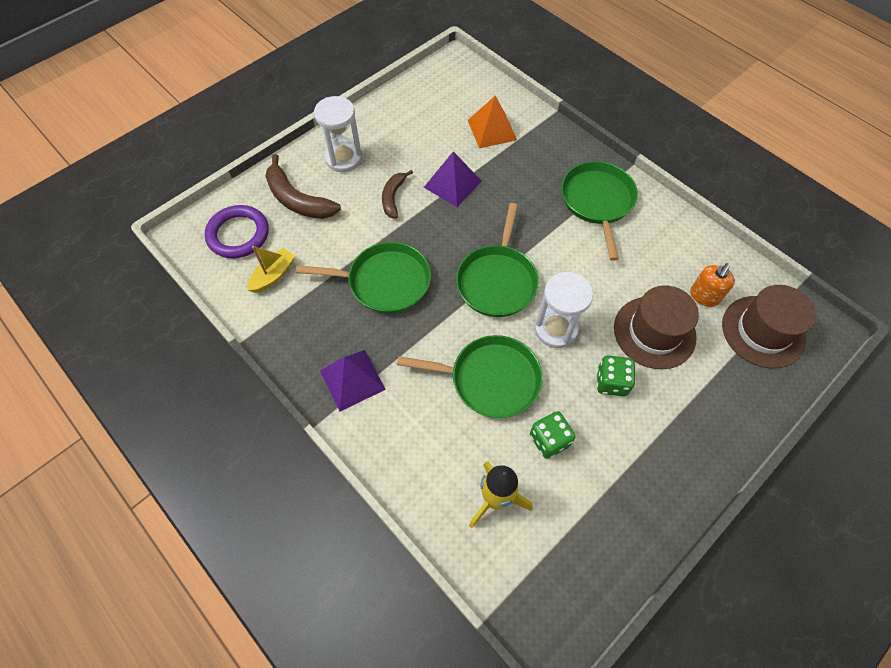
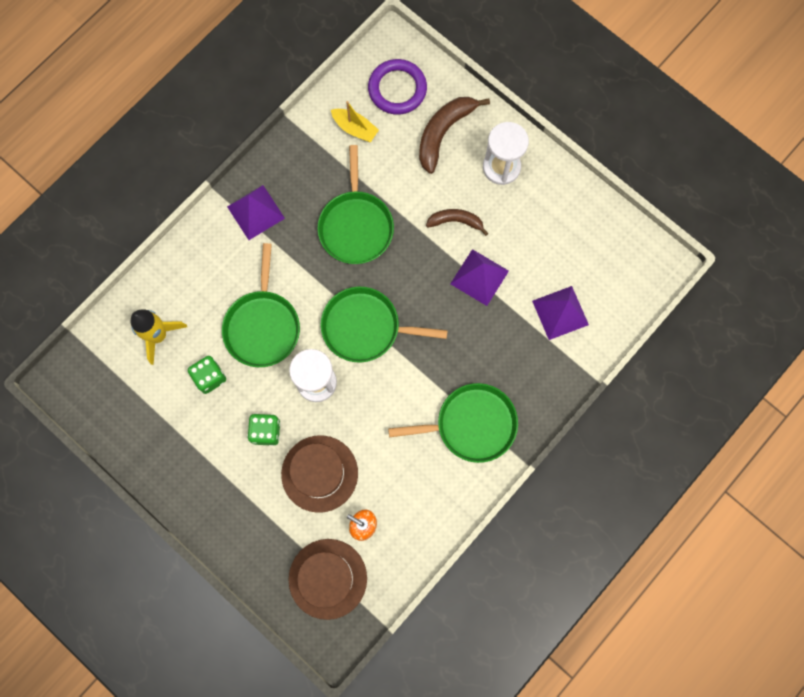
camera: 85 degrees right, 15 degrees up
orange pyramid [468,96,517,148] -> purple pyramid [532,286,589,340]

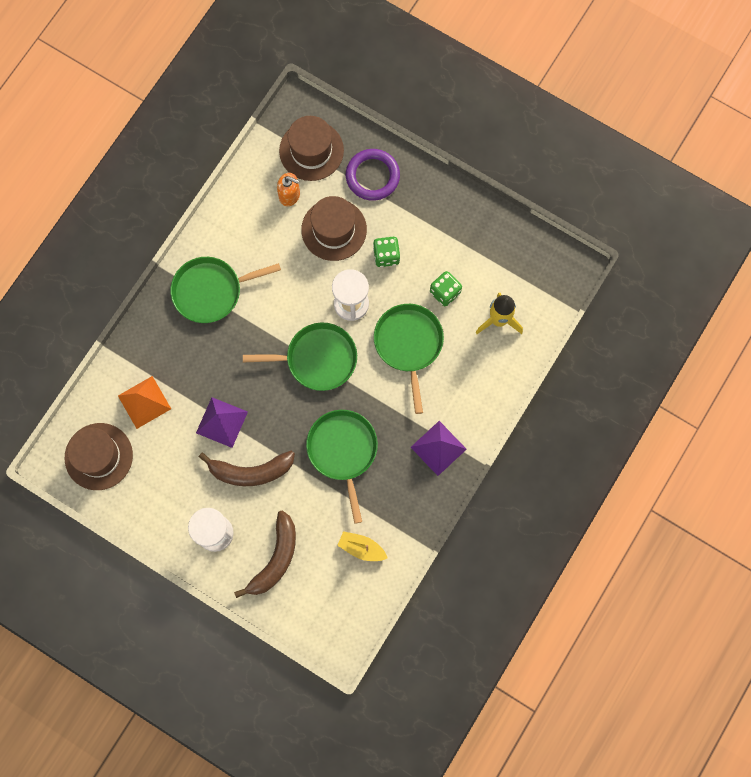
camera: 170 degrees right, 0 degrees up
purple ring [368,59,427,115] -> purple ring moved to [346,149,400,201]
brown banana [426,209,489,236] -> brown banana [199,451,295,486], size x1.62
purple pyramid [532,286,589,340] -> orange pyramid [118,376,171,429]
none -> brown hat [64,423,133,490]

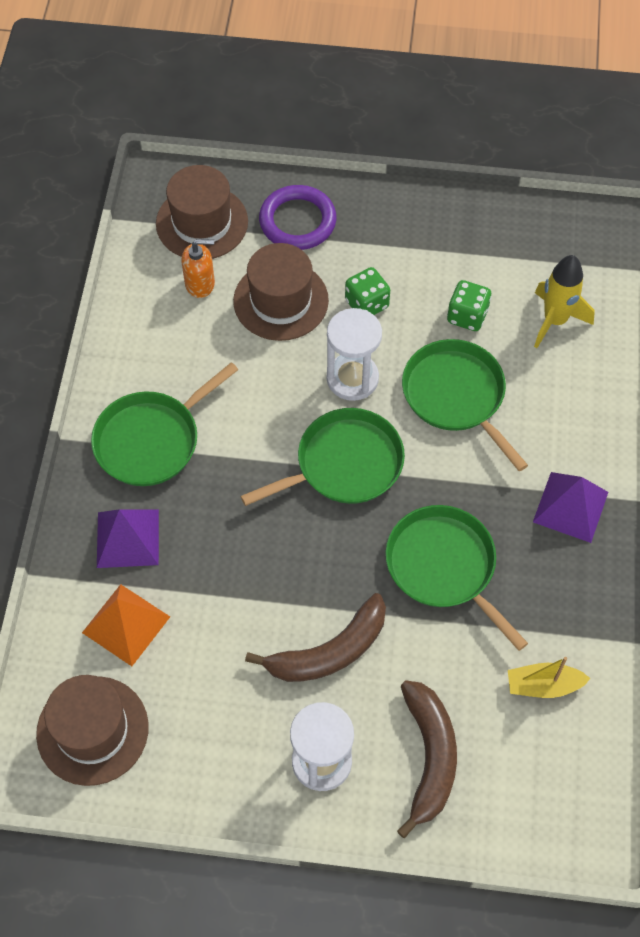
camera: 25 degrees left, 15 degrees down
purple pyramid [196,397,248,448] -> purple pyramid moved to [97,509,159,568]

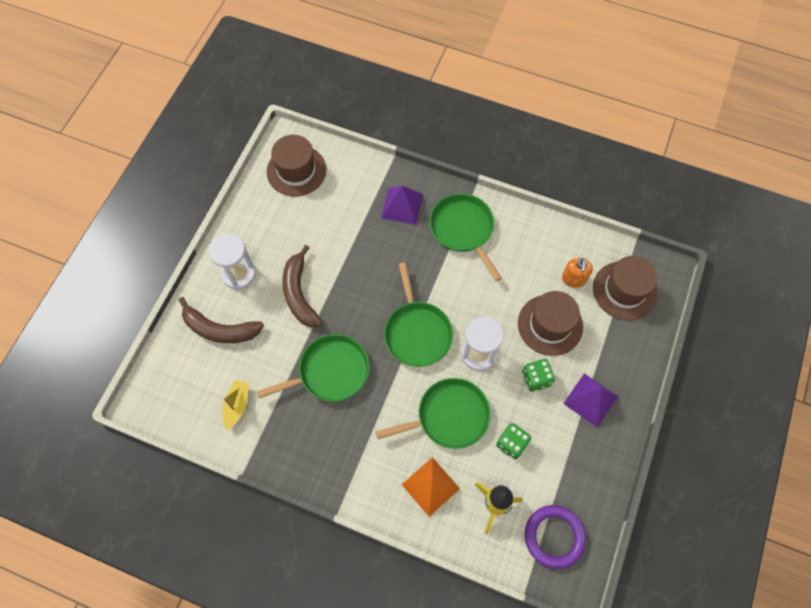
camera: 105 degrees right, 5 degrees up
orange pyramid [82,584,170,666] -> orange pyramid moved to [401,457,460,517]
purple ring [259,185,337,250] -> purple ring moved to [525,505,586,569]
purple pyramid [533,472,608,543] -> purple pyramid moved to [563,373,618,427]

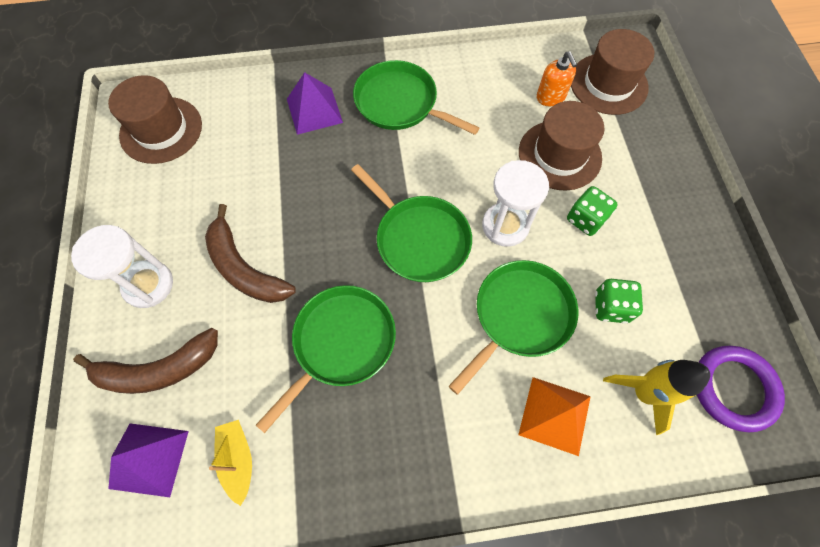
camera: 30 degrees left, 0 degrees up
purple pyramid [563,373,618,427] -> purple pyramid moved to [108,423,189,497]

